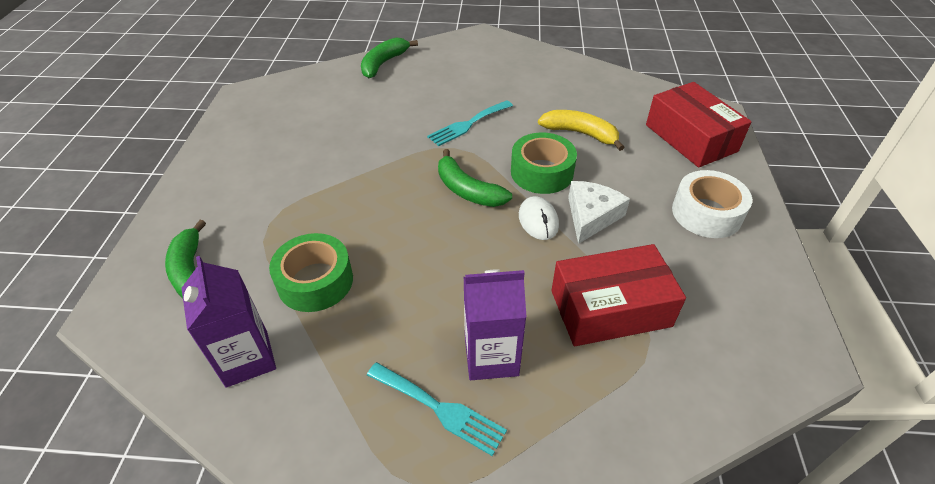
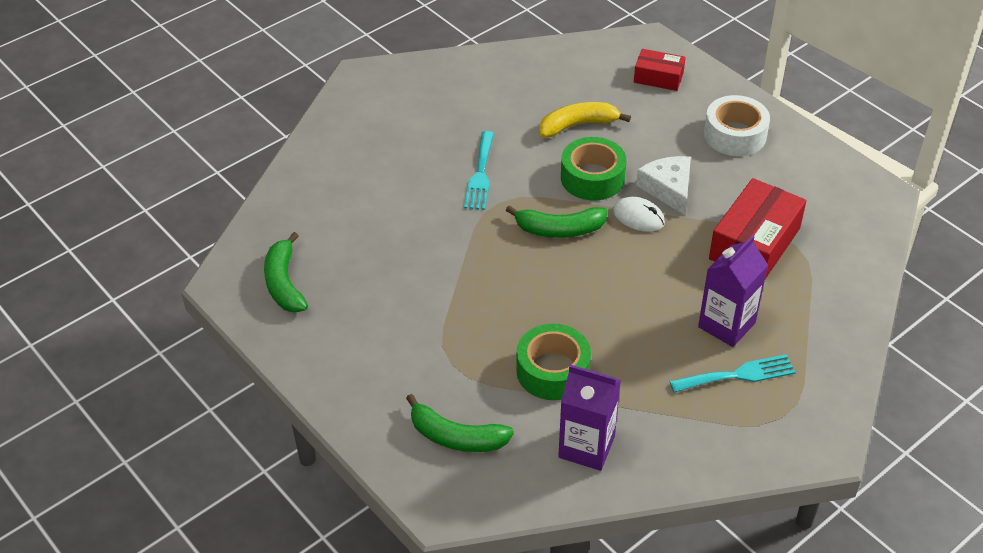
camera: 45 degrees left, 0 degrees up
green banana [361,38,418,78] -> green banana moved to [264,232,308,313]
red box [646,82,751,168] -> red box [634,49,686,91], size x0.57

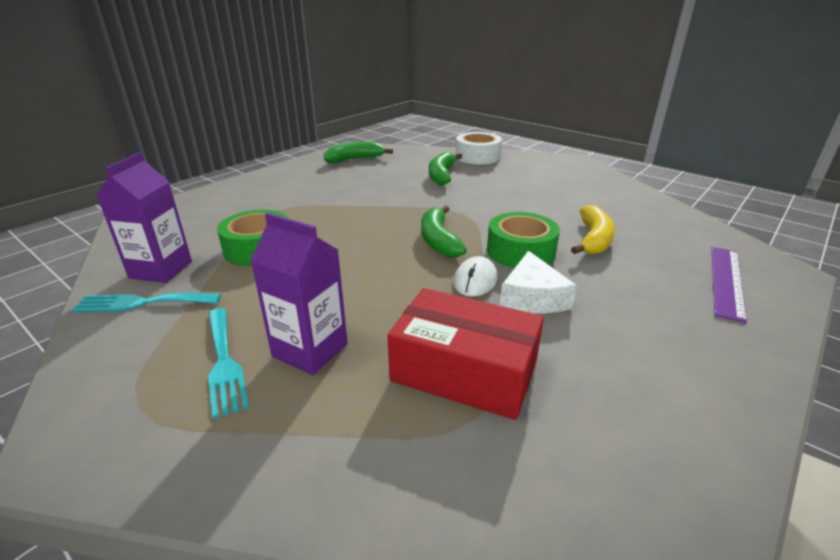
camera: 80 degrees right, 15 degrees down
green banana [406,394,514,452] -> green banana moved to [429,152,463,185]
turquoise fork [464,131,494,210] -> turquoise fork moved to [71,293,221,313]
yellow banana [539,102,631,138] -> yellow banana turned 45 degrees clockwise [571,205,615,254]
red box [634,49,686,91] -> purple ruler [711,247,747,323]
white cheese [636,156,691,215] -> white cheese turned 120 degrees clockwise [500,251,577,313]
white tape [704,95,770,156] -> white tape moved to [456,132,502,164]

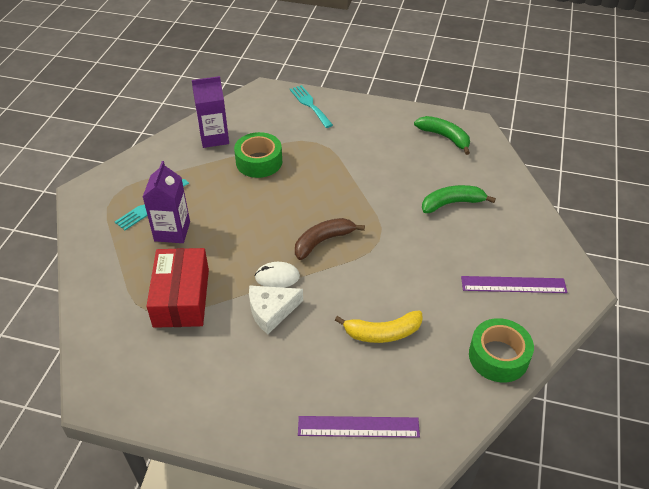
camera: 65 degrees right, 15 degrees up
turquoise fork [71,293,221,313] -> turquoise fork moved to [290,85,333,128]
green banana [421,206,467,258] -> brown banana [295,218,365,260]
white tape [456,132,502,164] -> none
green tape [487,212,560,268] -> green tape moved to [469,318,534,382]
none -> purple ruler [461,276,567,293]

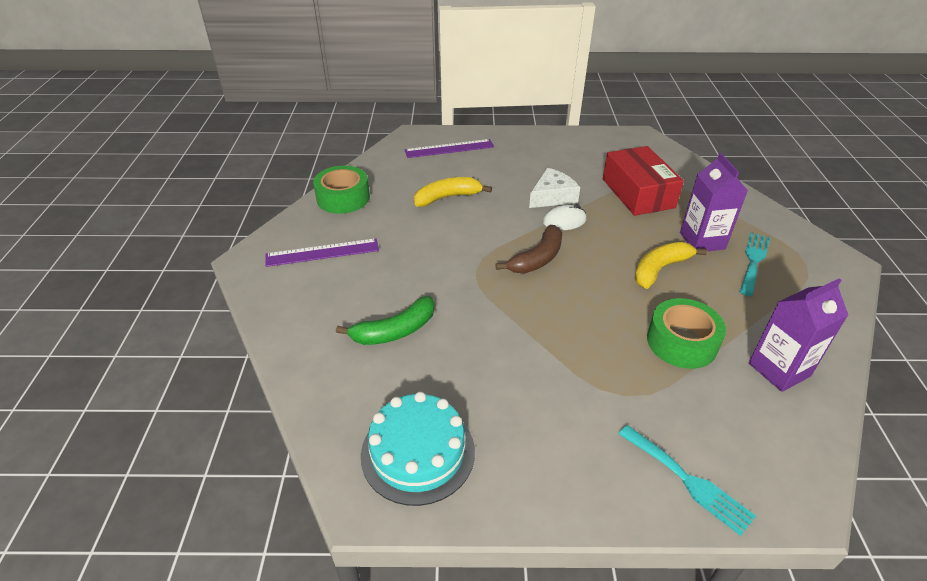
camera: 165 degrees right, 5 degrees down
green banana [414,116,470,155] -> turquoise cake [361,392,475,506]
none -> yellow banana [635,242,707,289]

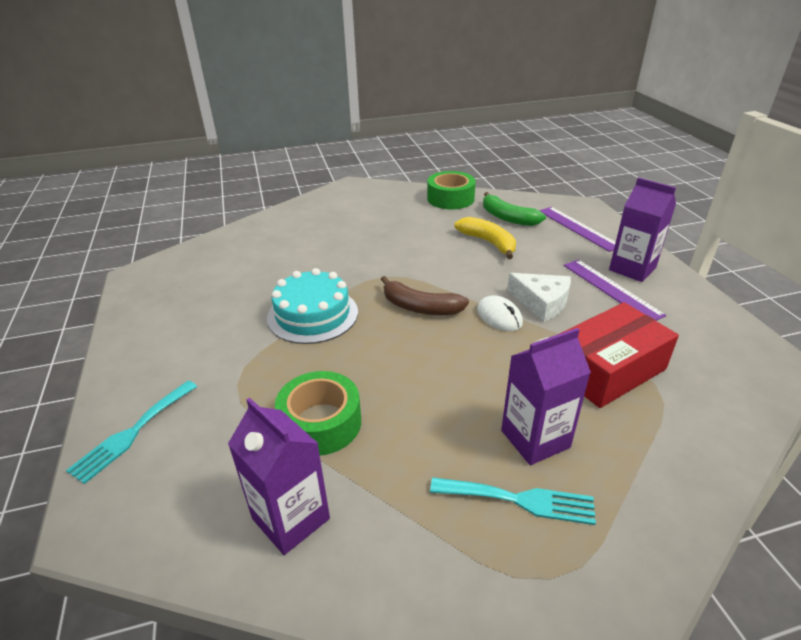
camera: 75 degrees right, 5 degrees down
purple ruler [265,238,379,267] -> purple ruler moved to [564,260,666,321]
green banana [336,296,435,345] -> green banana moved to [483,192,546,226]
turquoise cake [361,392,475,506] -> turquoise cake moved to [267,268,358,344]
yellow banana [635,242,707,289] -> none
none -> purple carton [609,177,676,282]

